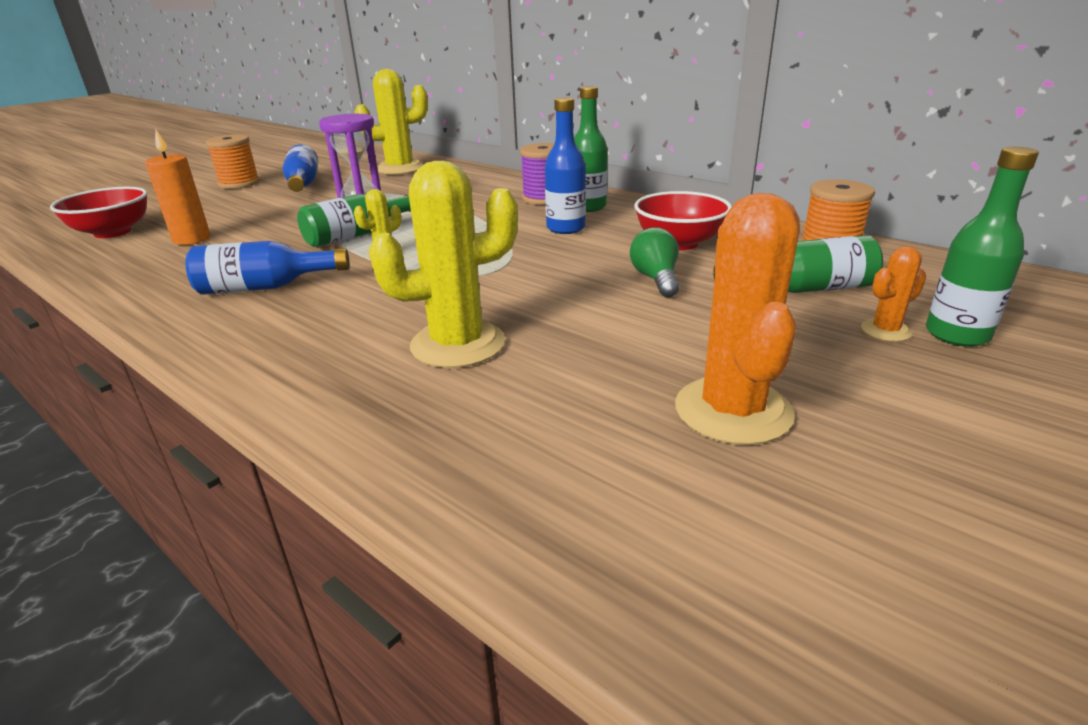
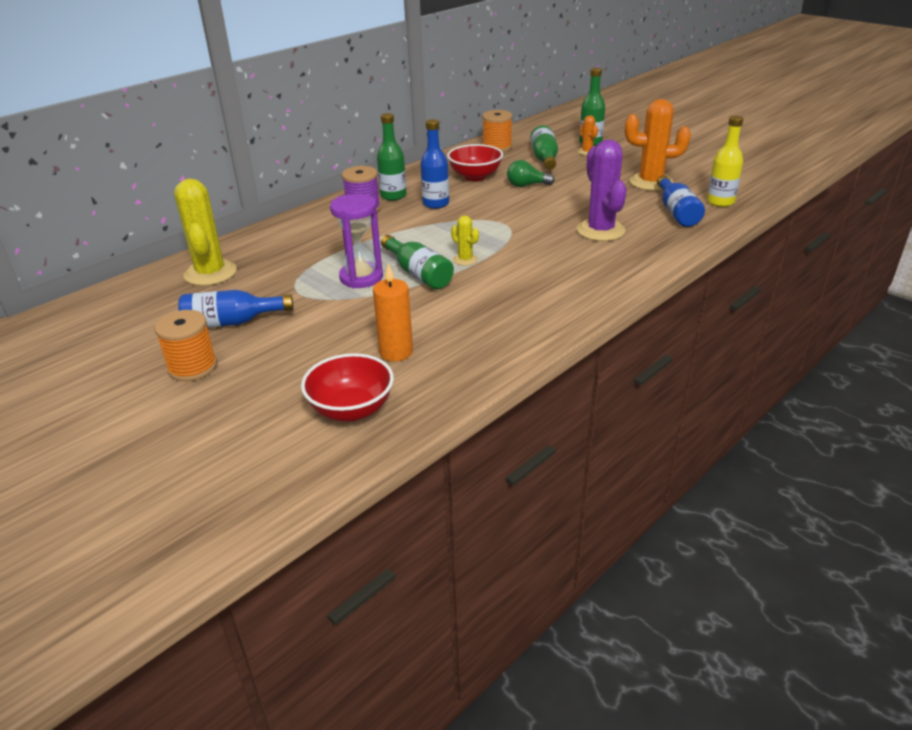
camera: 85 degrees left, 5 degrees up
blue bottle [185,241,350,295] -> blue bottle moved to [657,175,705,227]
yellow cactus [369,161,518,368] -> purple cactus [577,140,627,241]
none -> yellow bottle [707,116,743,207]

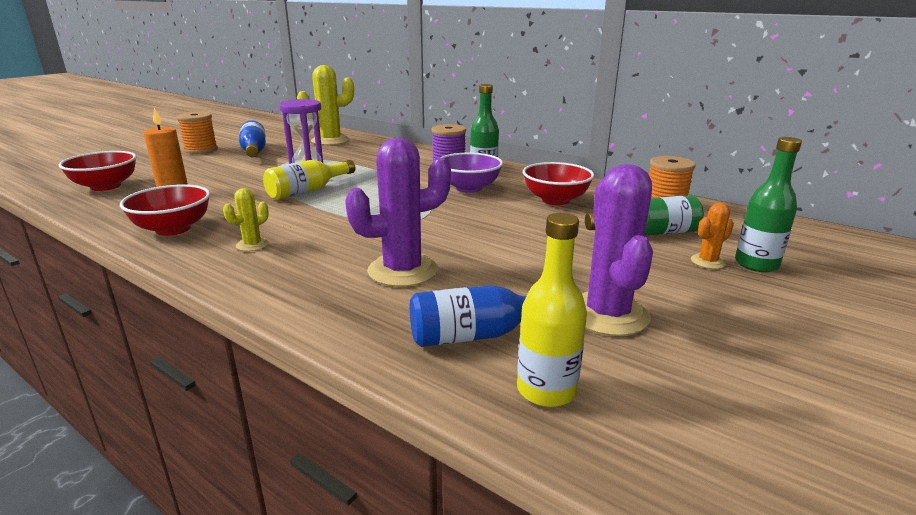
camera: 80 degrees right, 10 degrees down
green bottle [381,235,454,289] -> yellow bottle [263,160,356,200]
blue bottle [420,119,449,209] -> purple bowl [440,153,503,193]
yellow cactus [451,215,479,266] -> yellow cactus moved to [223,188,269,251]
green light bulb [507,160,555,187] -> none
orange cactus [625,99,691,191] -> purple cactus [582,164,653,336]
none -> red bowl [120,184,210,236]

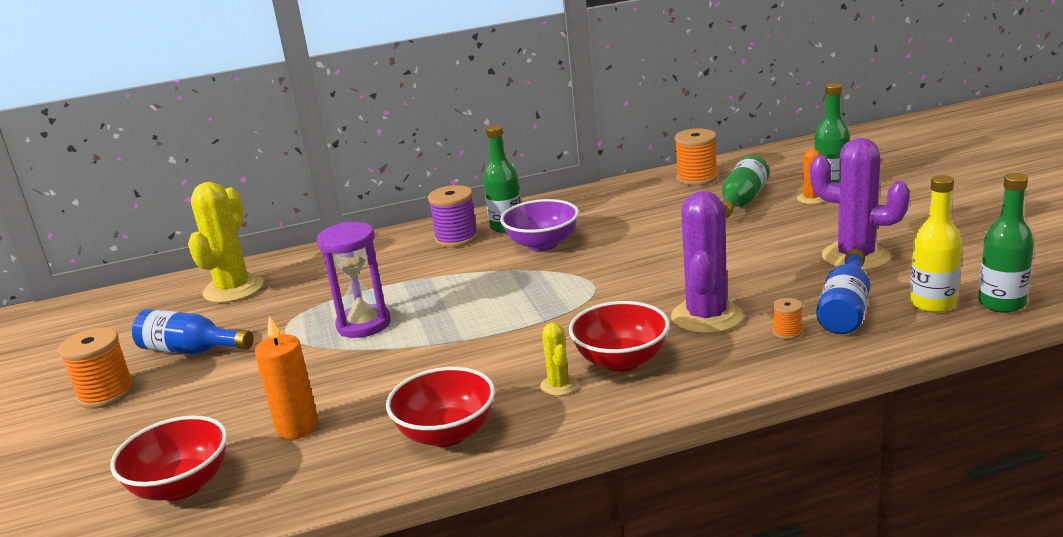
camera: 50 degrees left, 0 degrees up
yellow bottle [263,160,356,200] -> none
red bowl [523,162,594,205] -> red bowl moved to [569,301,670,372]
none -> orange spool [772,298,803,339]
none -> green bottle [978,173,1034,313]

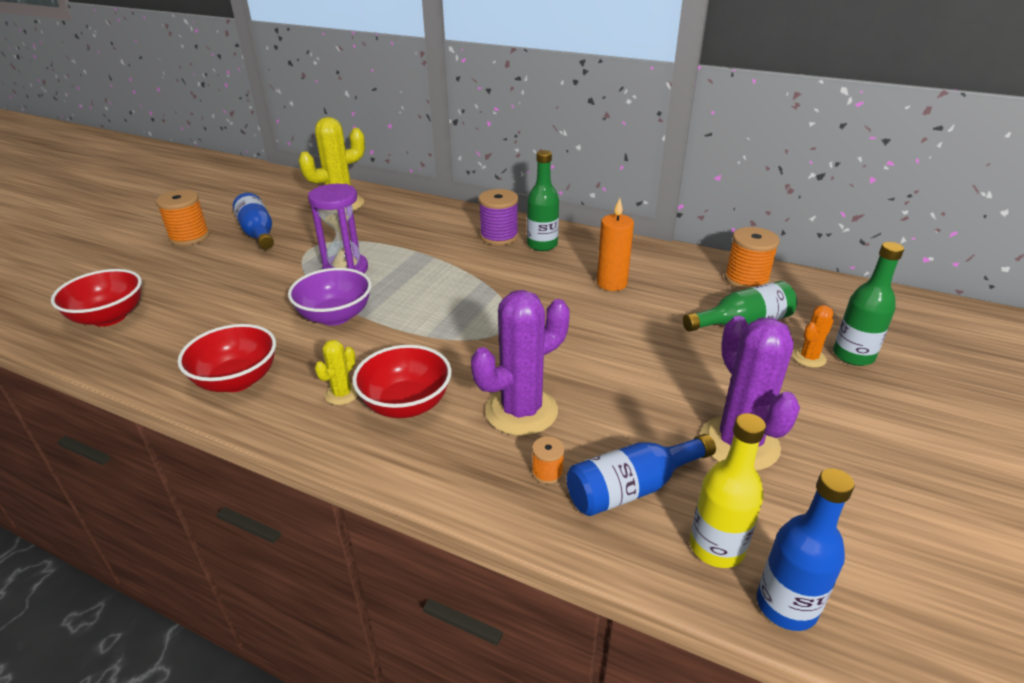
camera: 40 degrees right, 10 degrees up
orange candle [255,316,319,440] -> orange candle moved to [597,198,634,291]
purple bowl [500,199,579,251] -> purple bowl moved to [288,268,371,326]
green bottle [978,173,1034,313] -> blue bottle [757,468,854,631]

